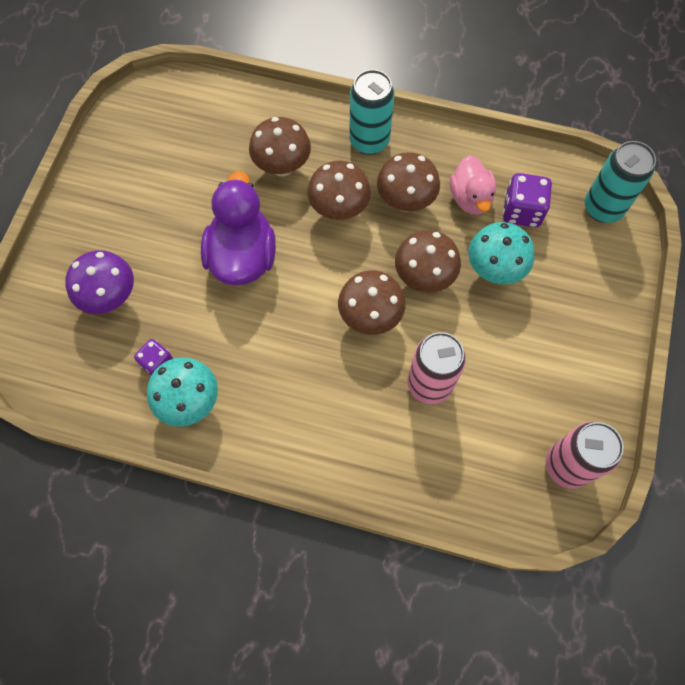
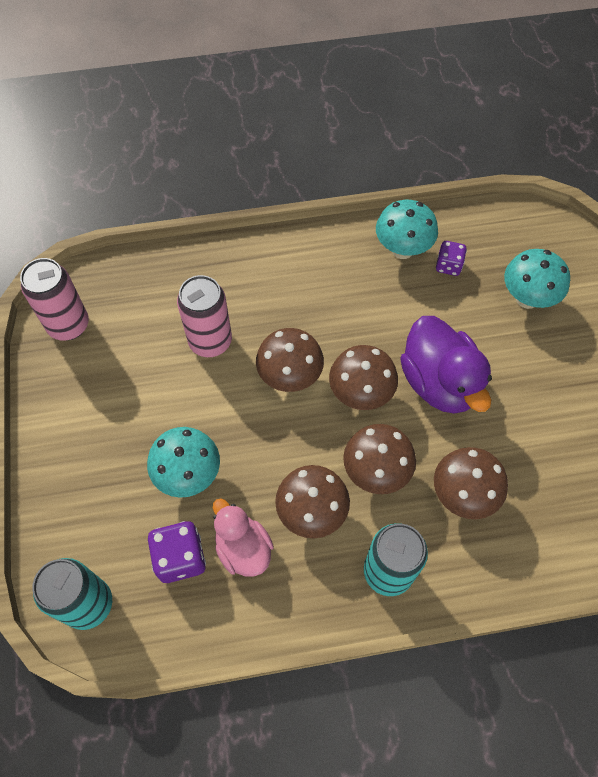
camera: 155 degrees right, 5 degrees down
purple mushroom [65,250,134,314] -> turquoise mushroom [504,249,570,309]
brown mushroom [395,230,461,292] -> brown mushroom moved to [329,345,398,410]

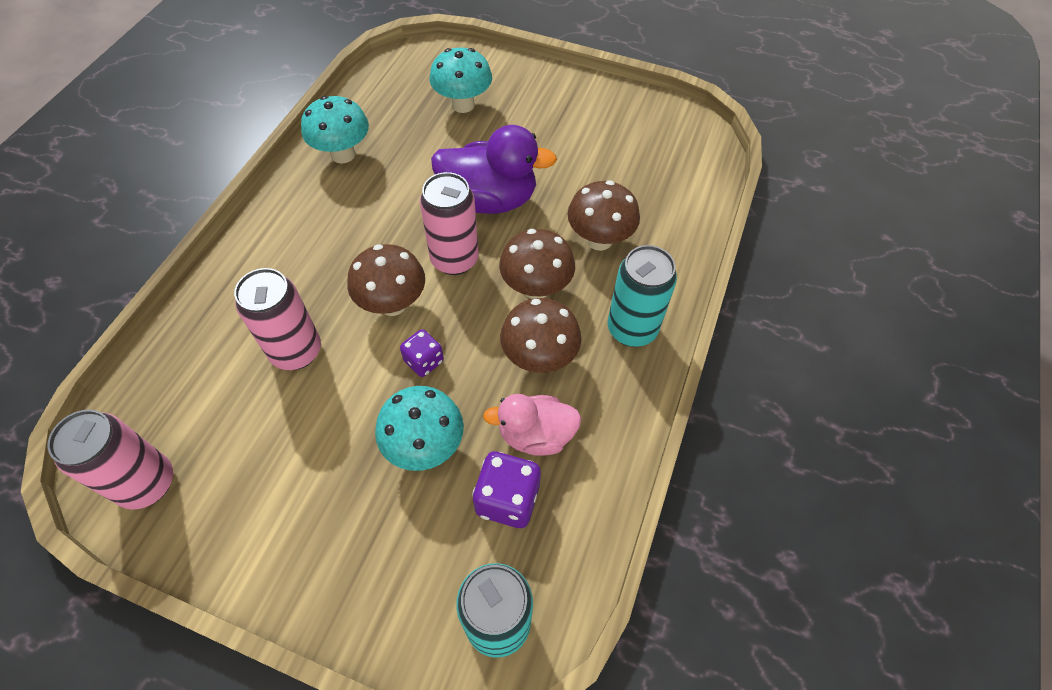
camera: 60 degrees left, 5 degrees down
brown mushroom [329,345,398,410] -> pink can [420,172,479,275]
purple dice [436,241,467,276] -> purple dice moved to [400,329,444,377]

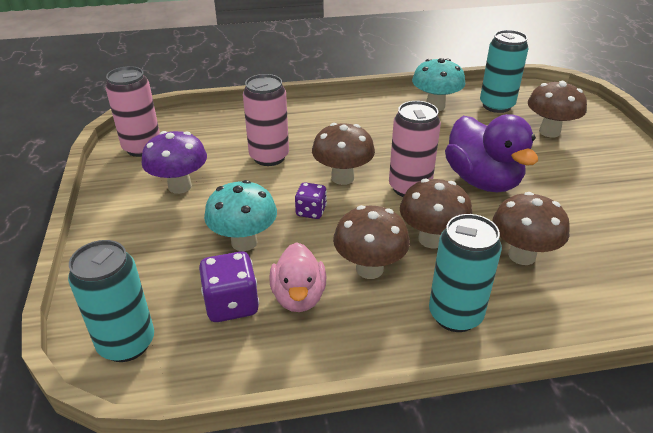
camera: 60 degrees right, 20 degrees down
turquoise mushroom [430,48,492,113] -> brown mushroom [528,81,587,138]
pink duck [483,394,581,456] -> pink duck turned 150 degrees counterclockwise [269,242,326,312]
none -> purple mushroom [142,131,207,194]
none -> turquoise can [480,30,528,113]

